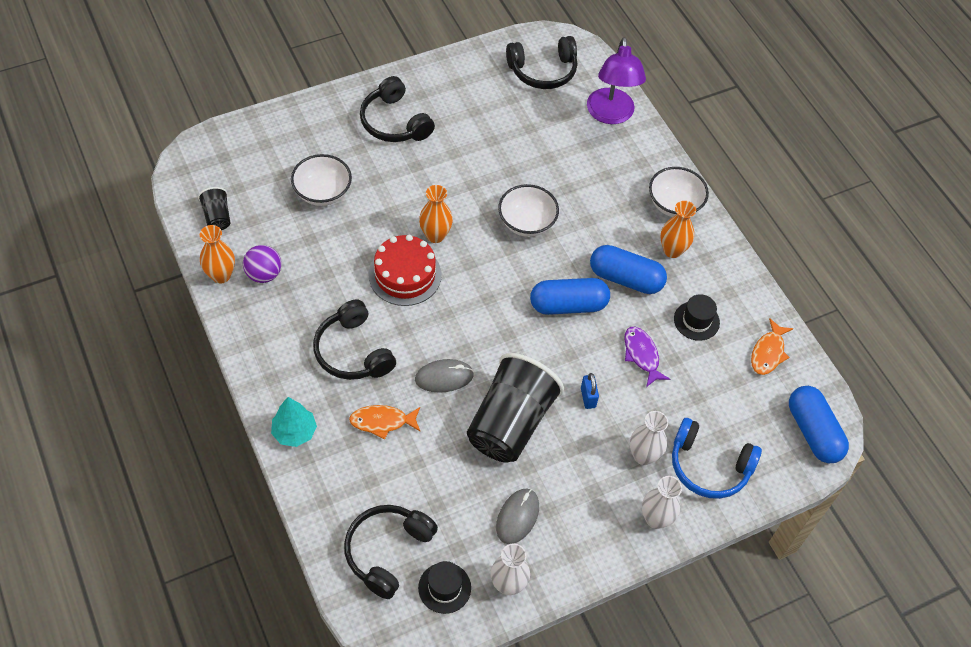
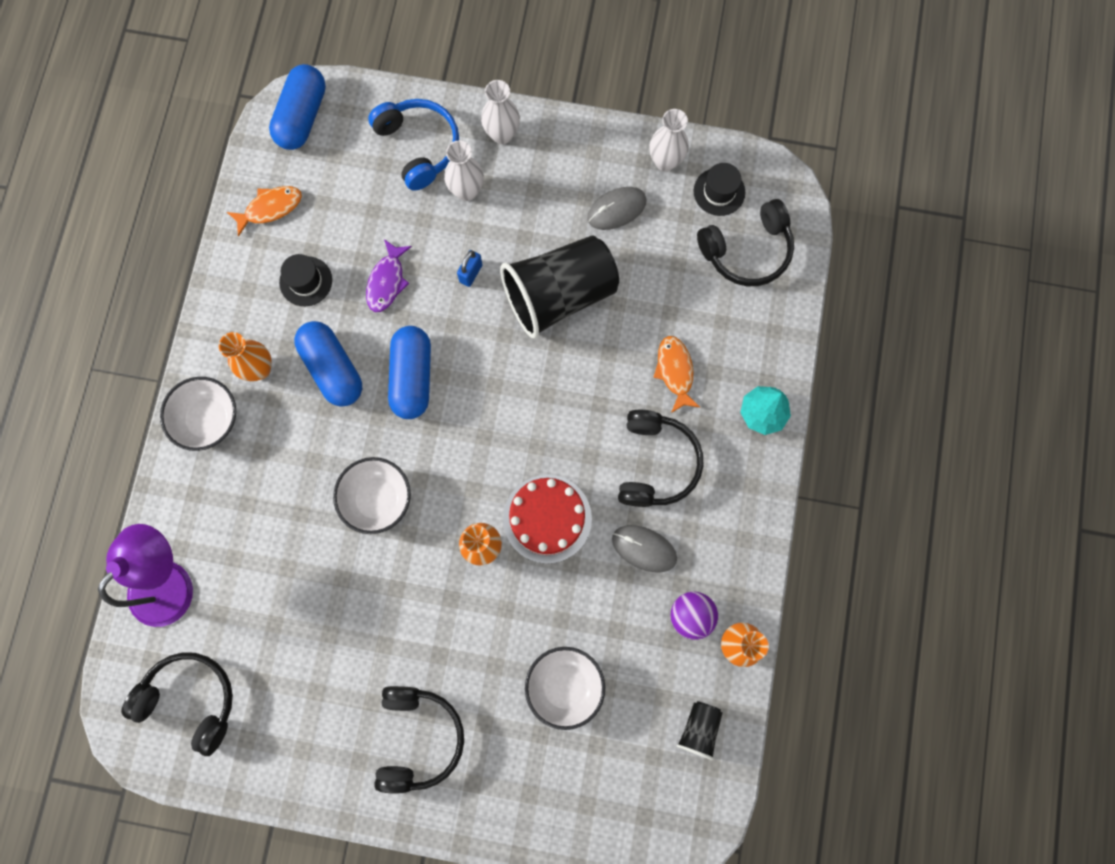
camera: 140 degrees left, 20 degrees up
orange fish [349,405,420,440] -> orange fish turned 135 degrees counterclockwise [653,336,700,413]
grey mouse [415,359,474,393] -> grey mouse moved to [612,525,677,572]
blue capsule [530,278,610,315] -> blue capsule turned 60 degrees clockwise [388,326,431,419]

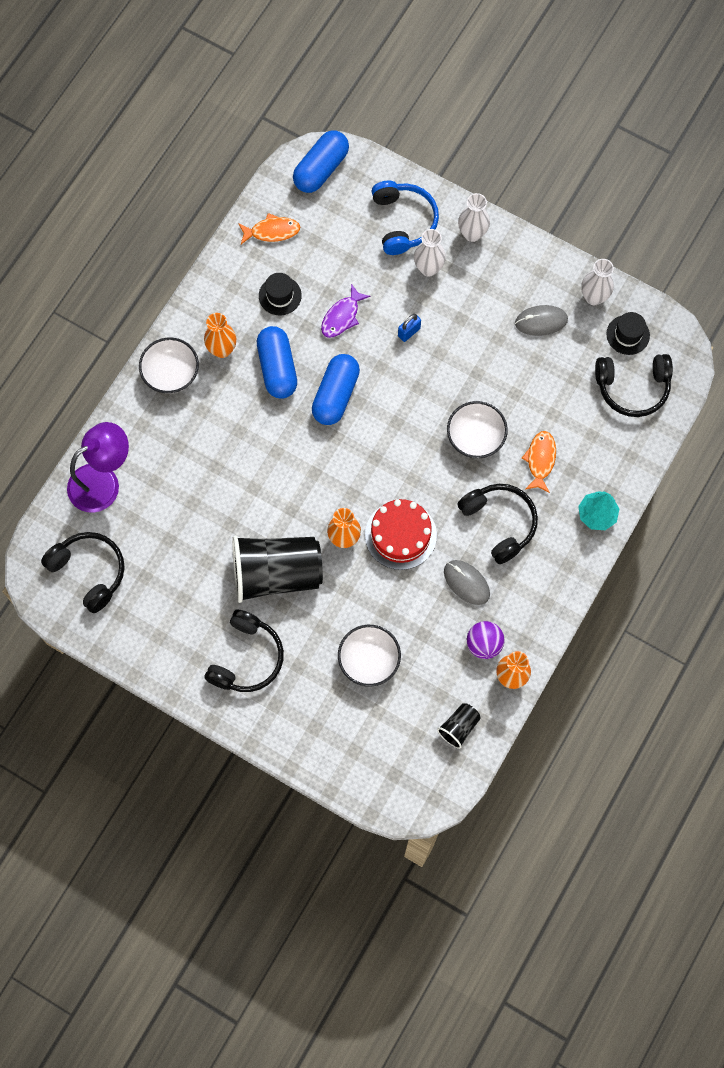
camera: 20 degrees right, 5 degrees down
white bowl [333,457,411,534] -> white bowl moved to [447,401,508,458]
black cup [500,236,619,339] -> black cup moved to [232,536,323,603]
black headphones [618,410,704,507] -> black headphones turned 60 degrees counterclockwise [458,484,538,564]

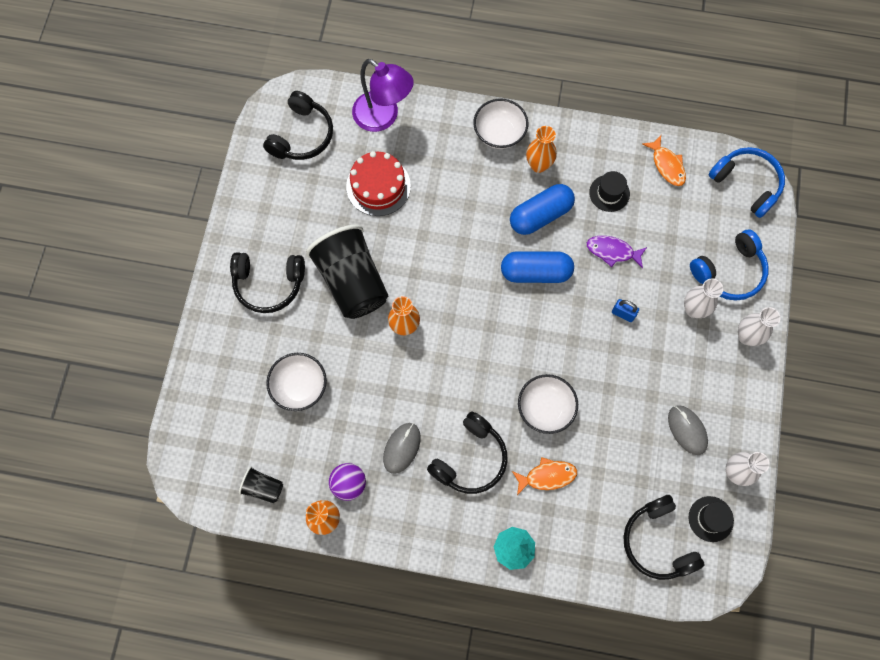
camera: 70 degrees right, 0 degrees up
blue capsule [293,131,349,193] -> blue headphones [709,147,785,218]
red cake [365,499,437,570] -> red cake moved to [346,151,411,216]

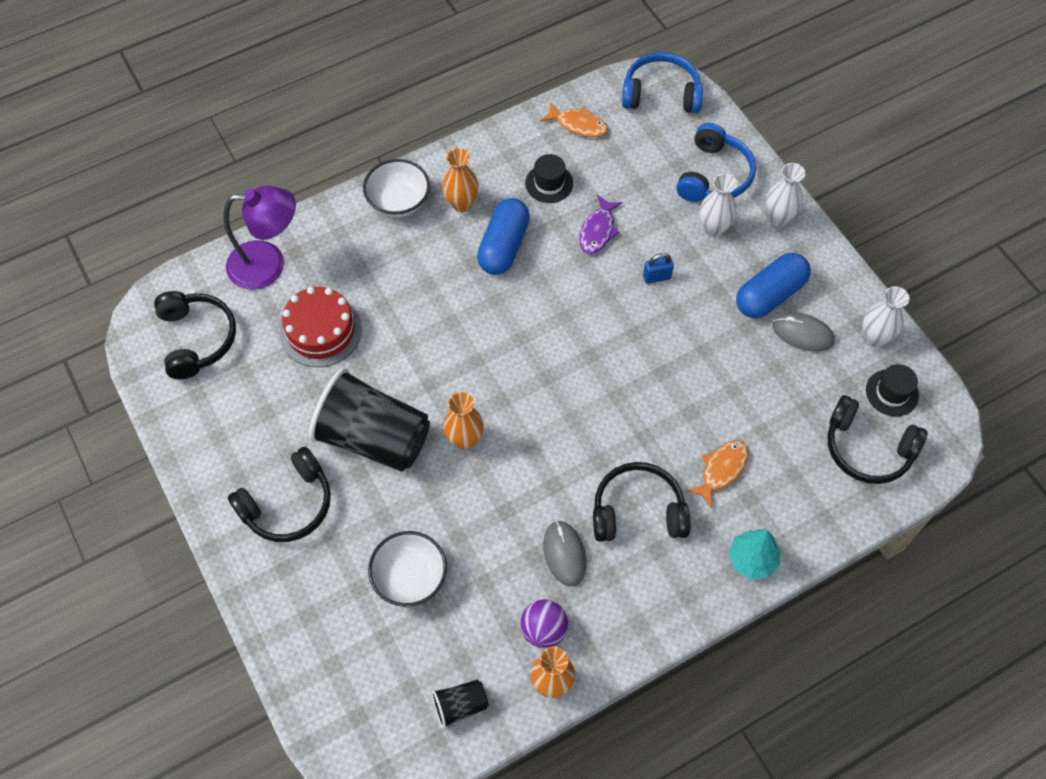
camera: 40 degrees left, 10 degrees down
black headphones [427,411,508,494] -> black headphones turned 90 degrees counterclockwise [593,462,691,542]
blue capsule [501,251,574,283] -> blue capsule moved to [736,253,811,318]
white bowl [518,374,578,434] -> none
purple fish [587,236,647,268] -> purple fish turned 45 degrees counterclockwise [579,195,623,254]

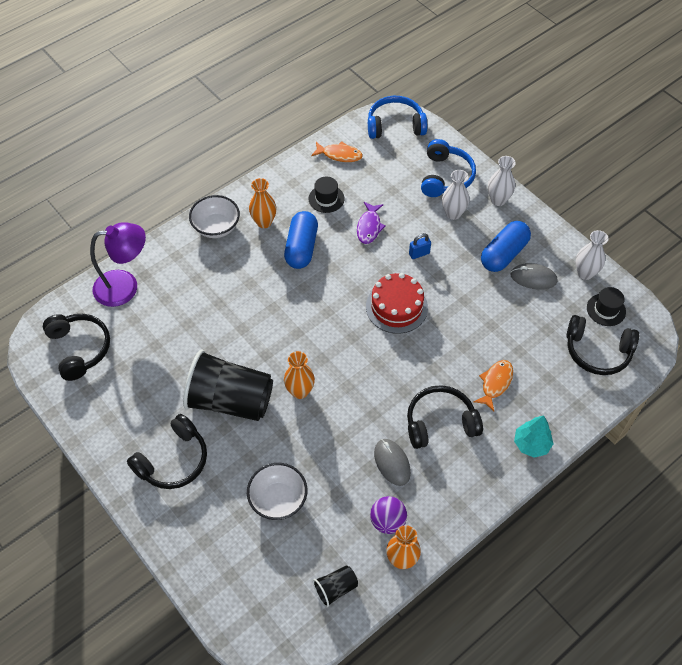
camera: 10 degrees left, 5 degrees down
red cake [280,287,362,367] -> red cake moved to [366,273,428,334]

